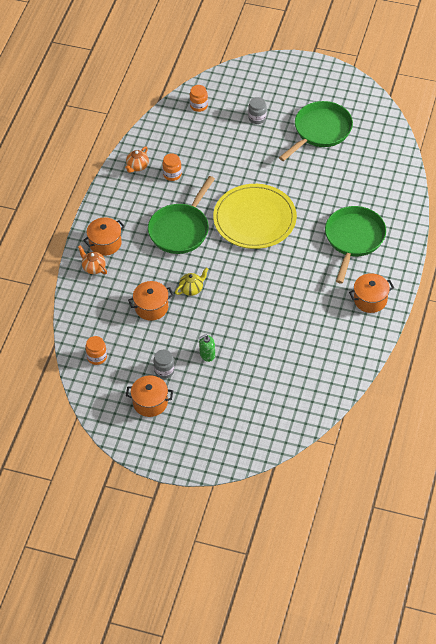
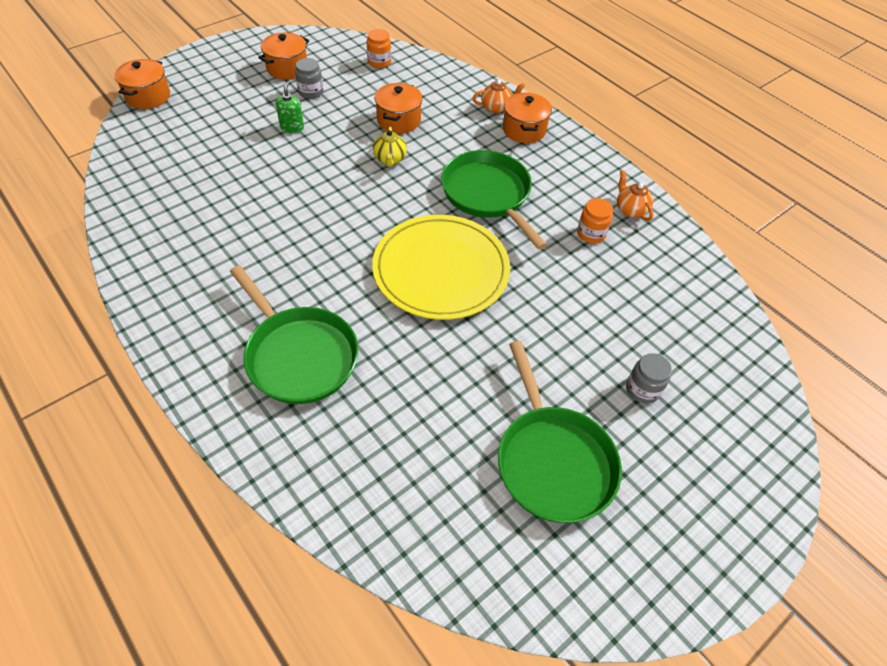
camera: 120 degrees right, 0 degrees up
orange jar [190,85,208,112] -> none
orange pot [349,273,394,313] -> orange pot moved to [114,59,170,109]

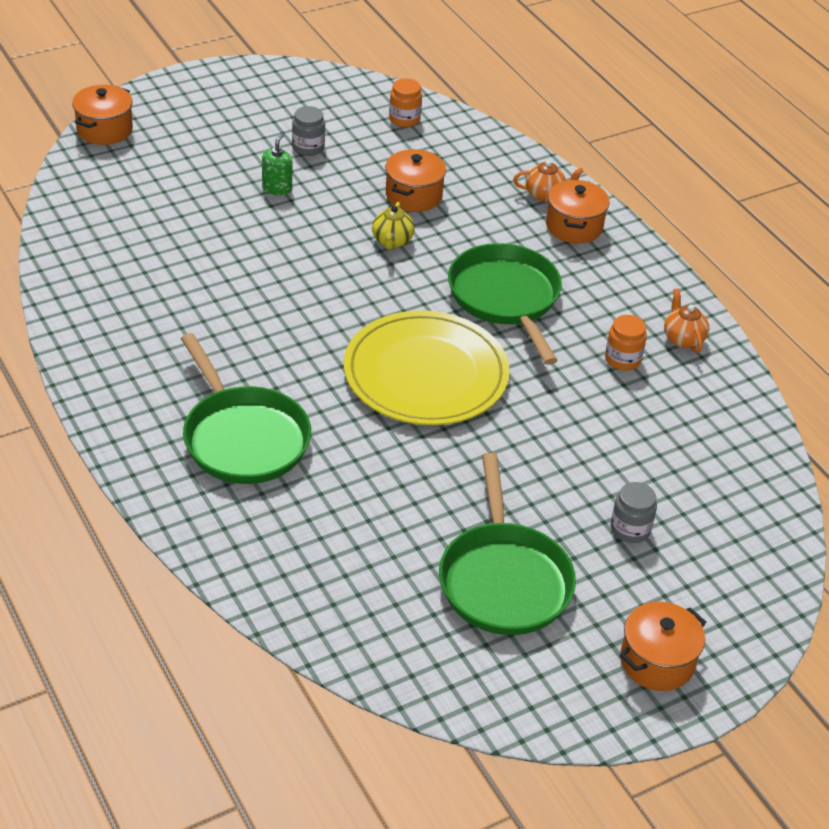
camera: 10 degrees right, 10 degrees down
orange pot [258,32,309,80] -> orange pot moved to [619,602,706,691]

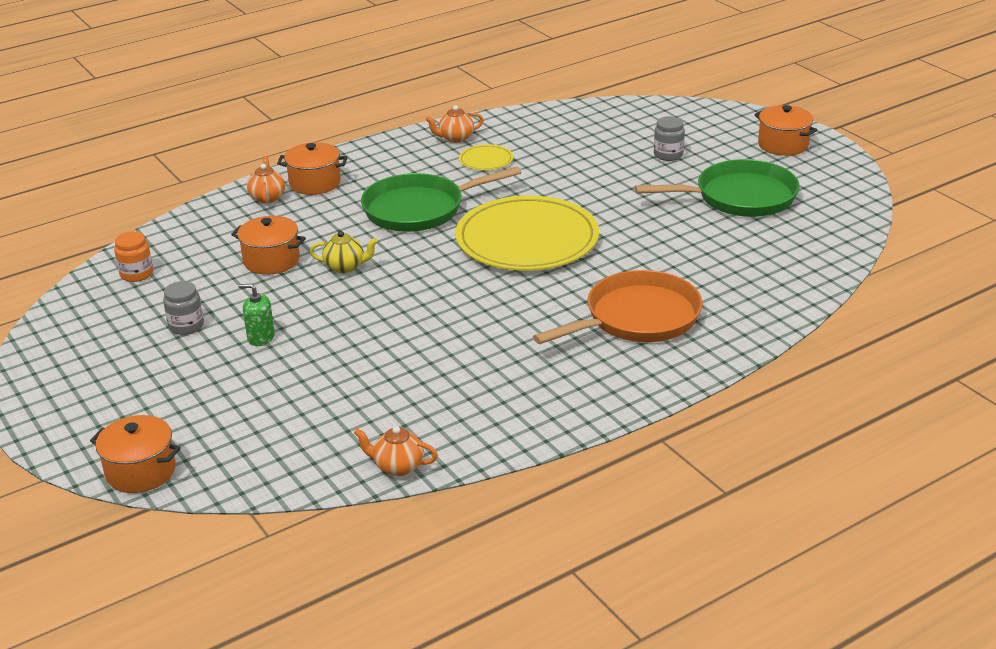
camera: 90 degrees left, 10 degrees down
green pan [181,333,311,484] -> orange pan [533,270,702,344]
orange jar [605,315,647,370] -> yellow plate [459,144,513,171]
none -> orange teapot [354,426,438,476]

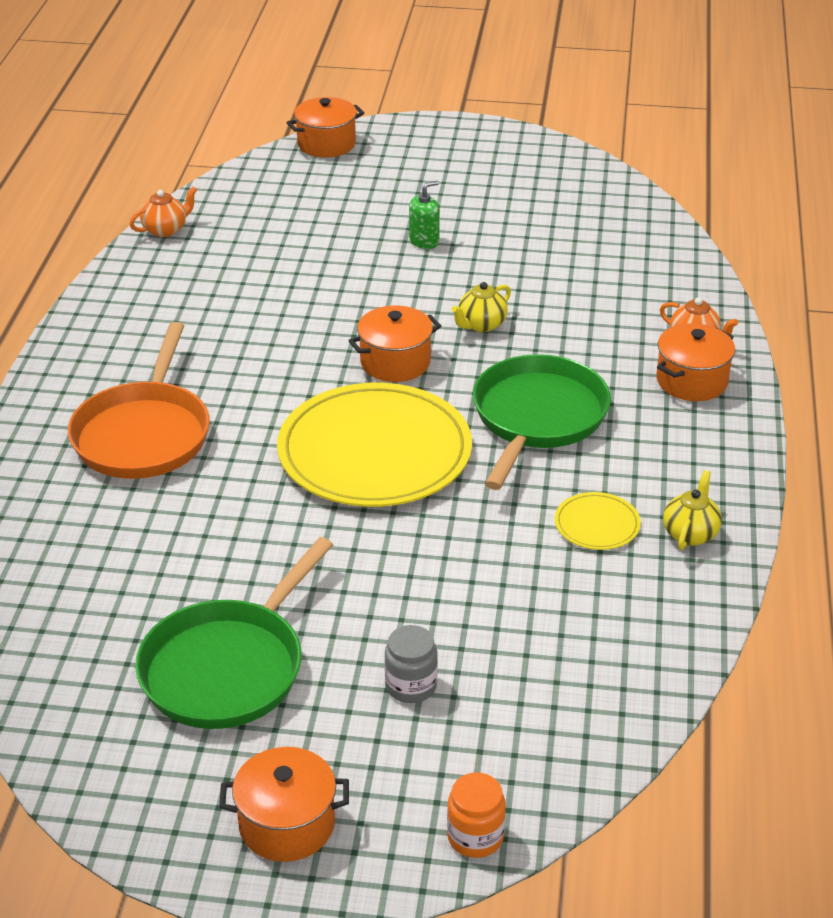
camera: 130 degrees right, 5 degrees up
orange jar [114,231,153,282] -> orange jar moved to [447,773,506,858]
grey jar [163,281,204,335] -> none
orange pot [231,216,306,275] -> orange pot moved to [348,306,441,382]
orange teapot [425,105,483,143] -> yellow teapot [663,470,722,550]

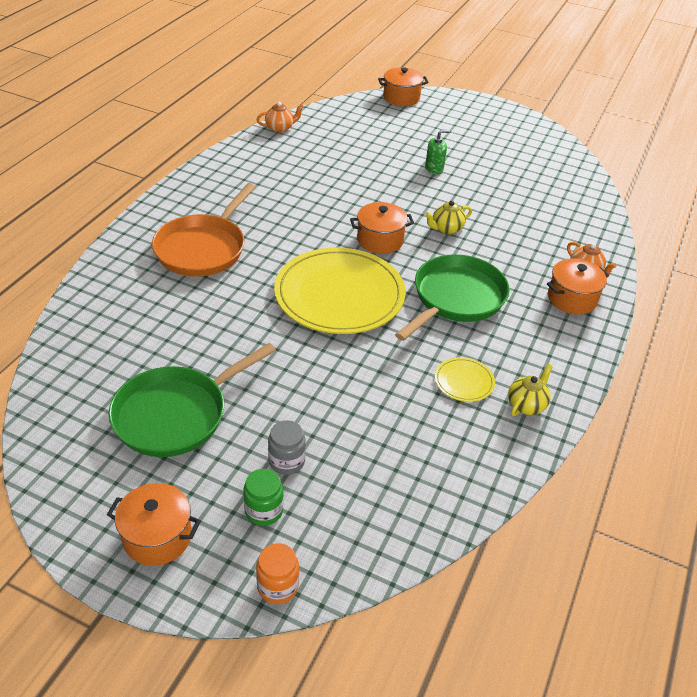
camera: 15 degrees right, 5 degrees up
none -> green jar [243,469,284,526]

